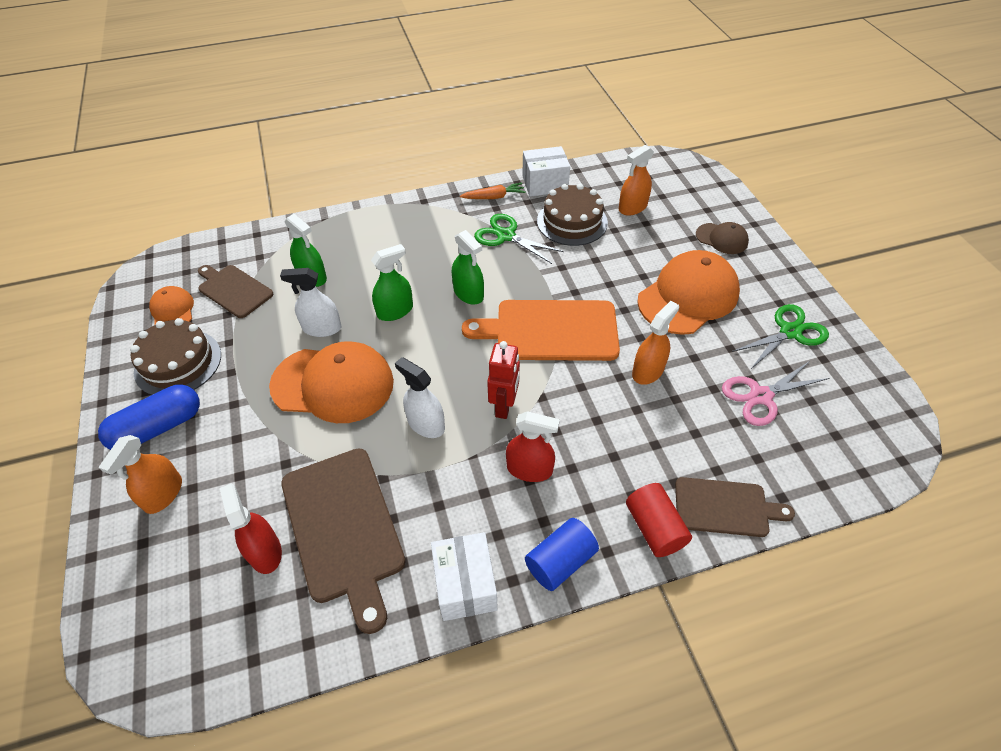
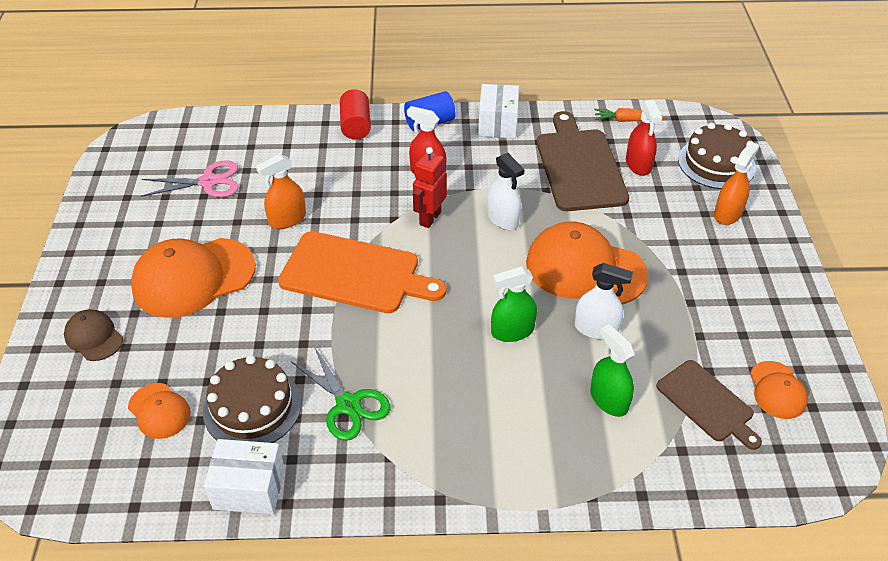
camera: 165 degrees left, 5 degrees down
blue capsule [98,385,200,450] -> none
brown cake [130,318,221,395] -> brown cake moved to [678,123,756,189]
green spray bottle [452,230,484,305] -> none
orange carrot [460,182,526,199] -> orange carrot moved to [594,108,665,122]
orange spray bottle [619,145,654,216] -> orange cap [128,383,191,439]
brown cutting board [675,477,795,537] -> none
green scissors [732,304,829,369] -> none

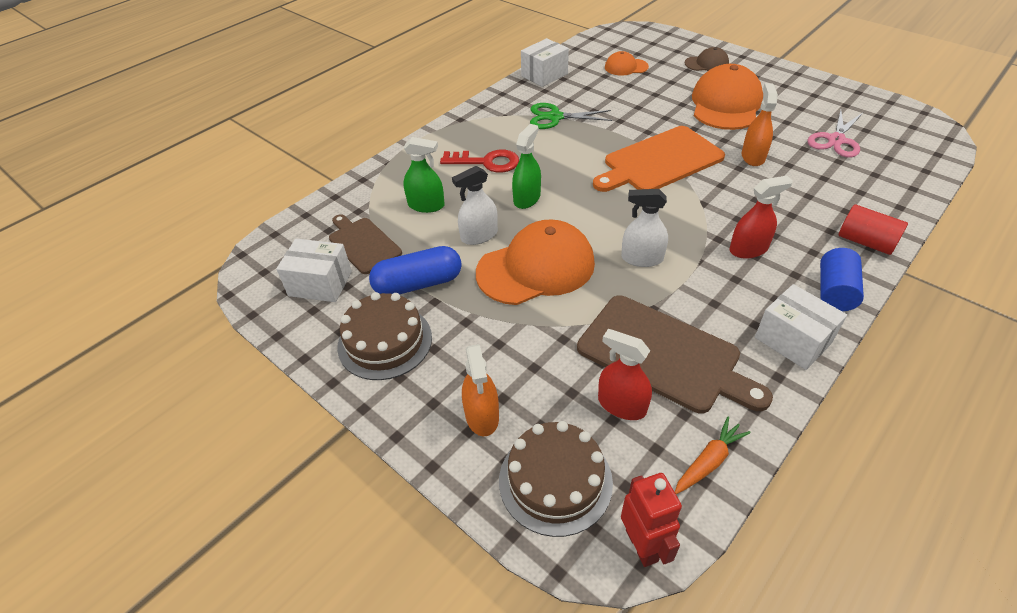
camera: 135 degrees right, 0 degrees up
brown cake [203,355,301,443] -> brown cake moved to [337,292,432,380]
red robot [413,147,447,228] -> red robot moved to [621,473,682,567]
brown cutting board [656,360,762,450] -> brown cutting board turned 45 degrees clockwise [329,214,402,274]
orange cap [750,361,808,419] -> white box [276,239,352,302]
none -> blue capsule [369,246,462,294]
none -> red key [440,150,519,173]

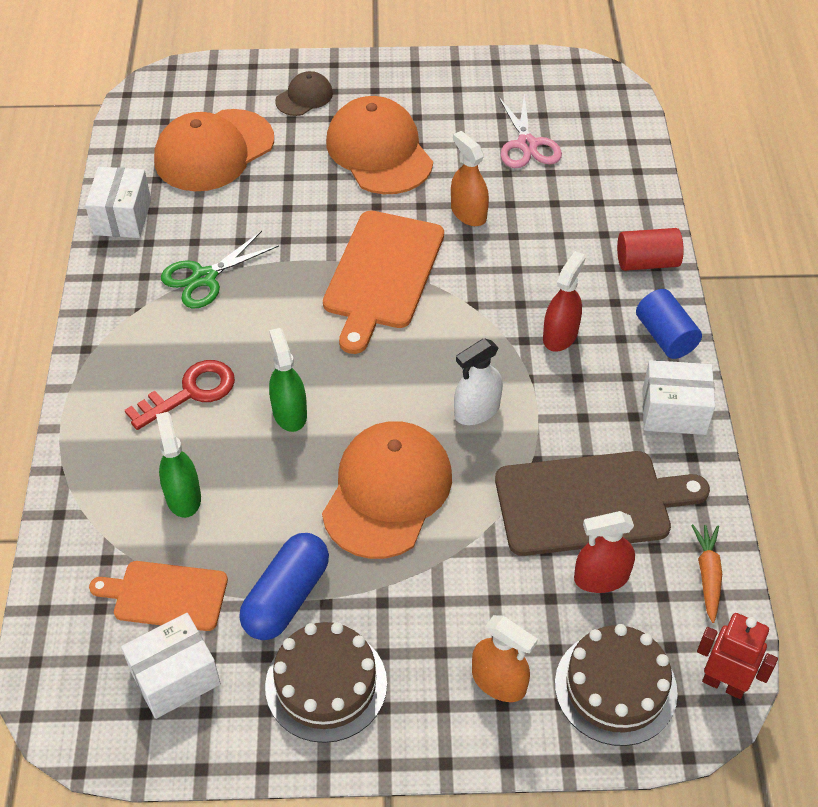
camera: 45 degrees left, 5 degrees up
brown cutting board [329,214,402,274] -> orange cutting board [89,561,228,631]
green spray bottle [403,137,445,213] -> green spray bottle turned 75 degrees counterclockwise [156,412,201,518]
white spray bottle [452,166,498,245] -> none
orange cap [605,51,649,76] -> orange cap [154,109,274,191], size x1.98

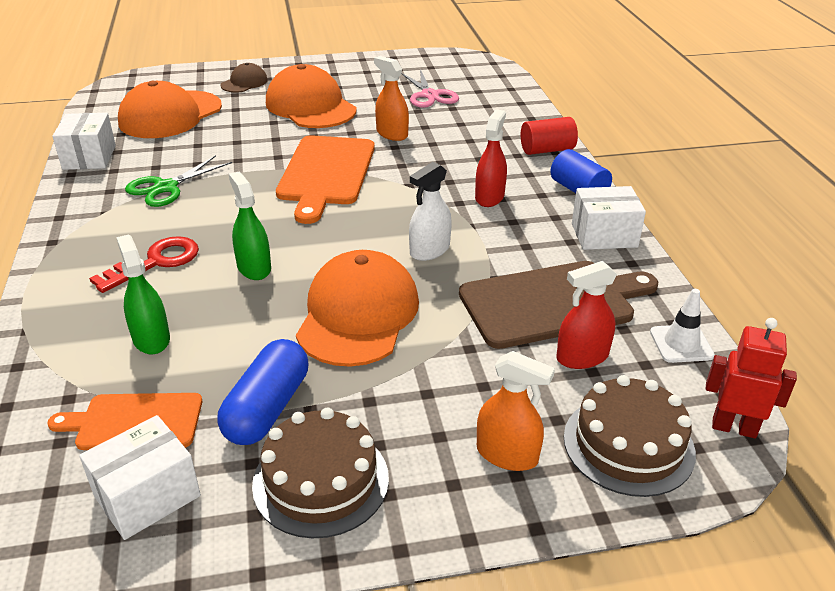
camera: 10 degrees left, 15 degrees down
orange carrot [691,524,722,623] -> white traffic cone [650,289,715,363]

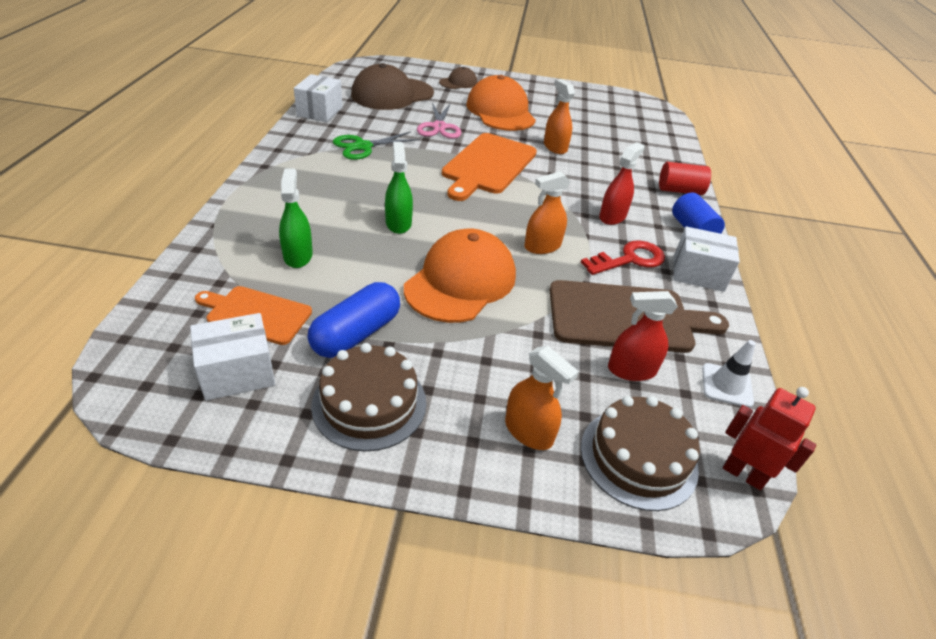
camera: 15 degrees right, 5 degrees up
red key [89,236,199,293] -> red key moved to [581,240,665,275]
orange cap [118,81,222,138] -> brown cap [351,63,434,110]
pink scissors [401,69,459,108] -> pink scissors moved to [417,103,461,139]
white spray bottle [409,162,452,261] -> orange spray bottle [524,171,570,254]

